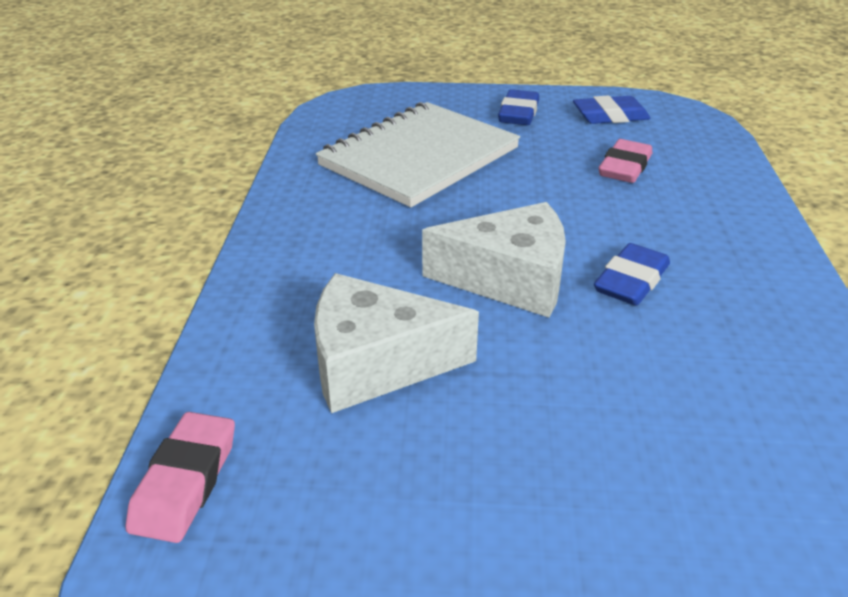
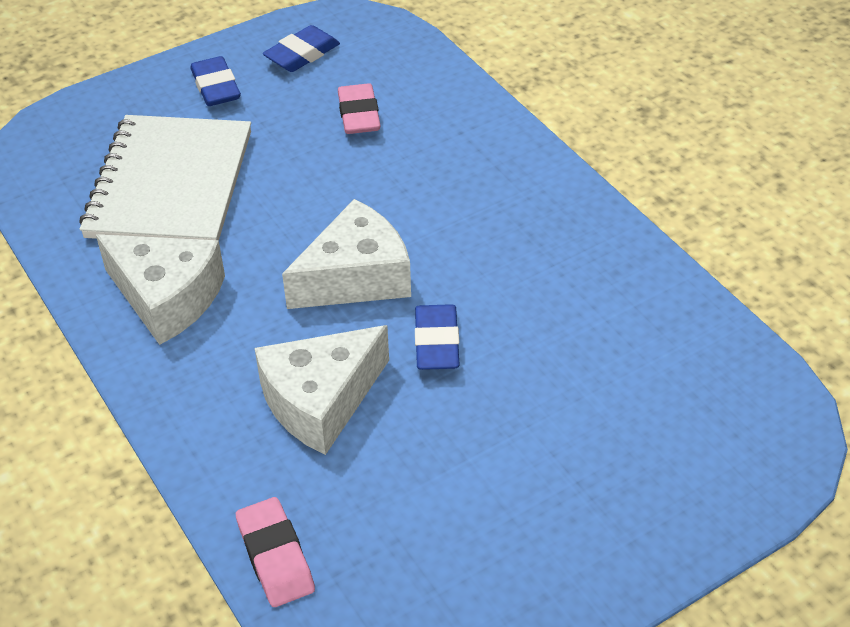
camera: 35 degrees left, 10 degrees up
blue eraser [594,243,670,306] -> blue eraser moved to [415,304,460,370]
none -> white cheese [96,234,225,345]

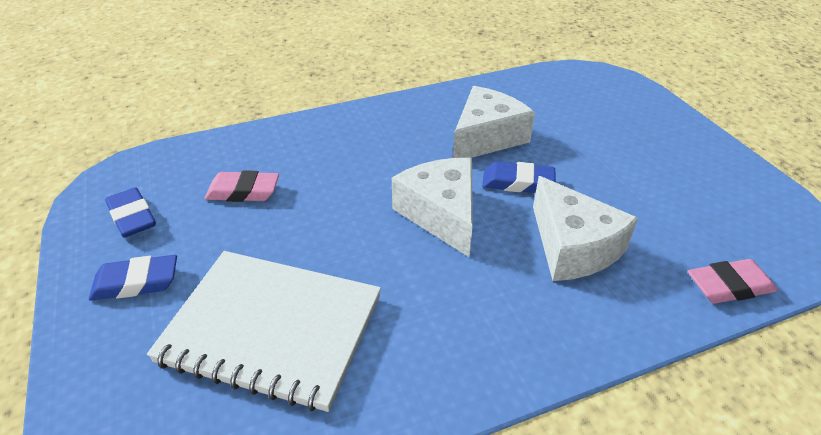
camera: 80 degrees left, 5 degrees down
white cheese [96,234,225,345] -> white cheese moved to [453,86,535,158]

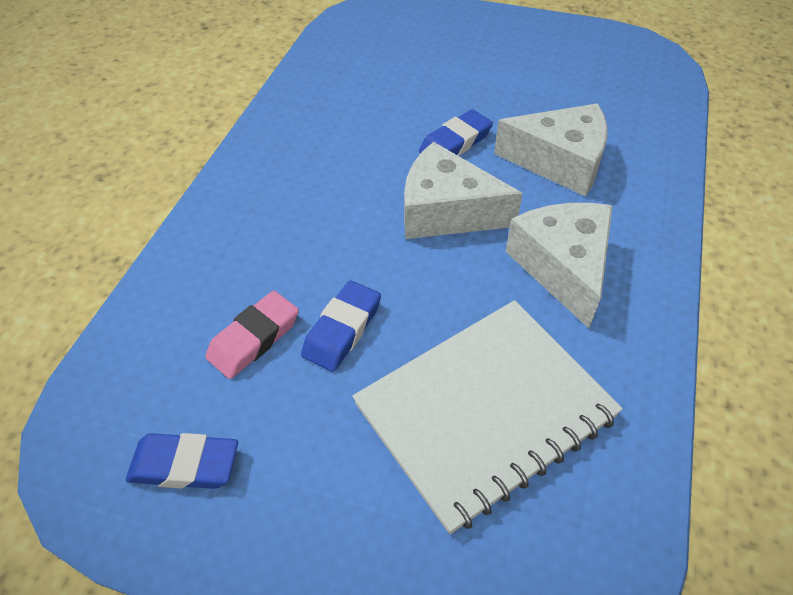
camera: 50 degrees left, 10 degrees up
blue eraser [89,255,177,301] -> blue eraser moved to [301,281,381,372]
white cheese [453,86,535,158] -> white cheese moved to [506,203,613,328]
pink eraser [688,259,777,304] -> none

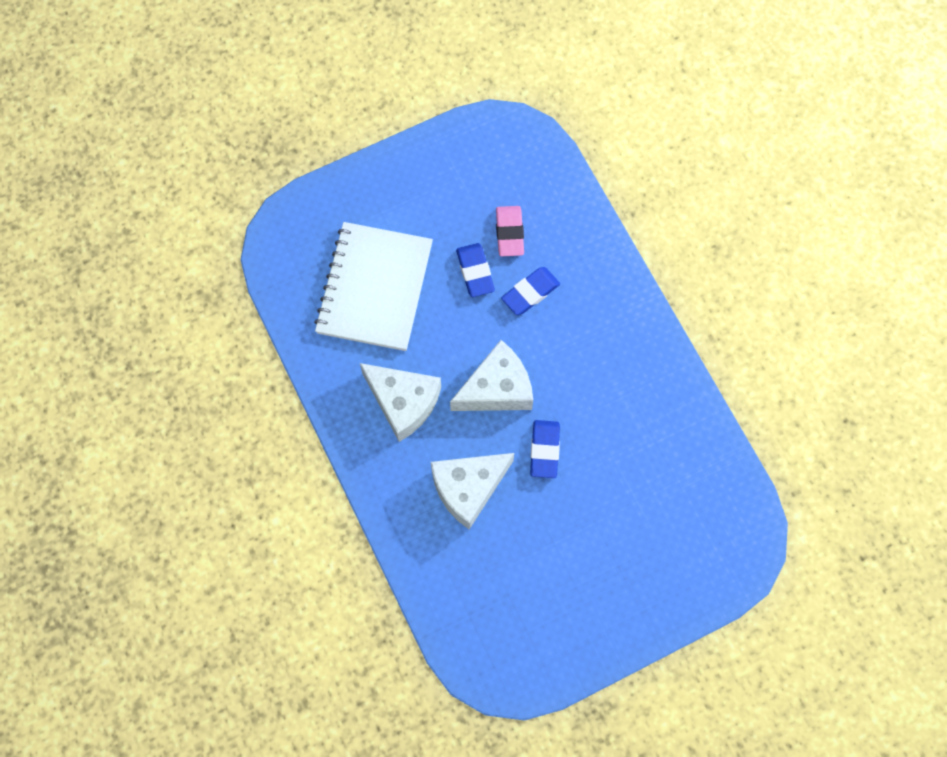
camera: 135 degrees right, 20 degrees up
blue eraser [126,433,238,489] -> blue eraser moved to [501,267,560,315]

